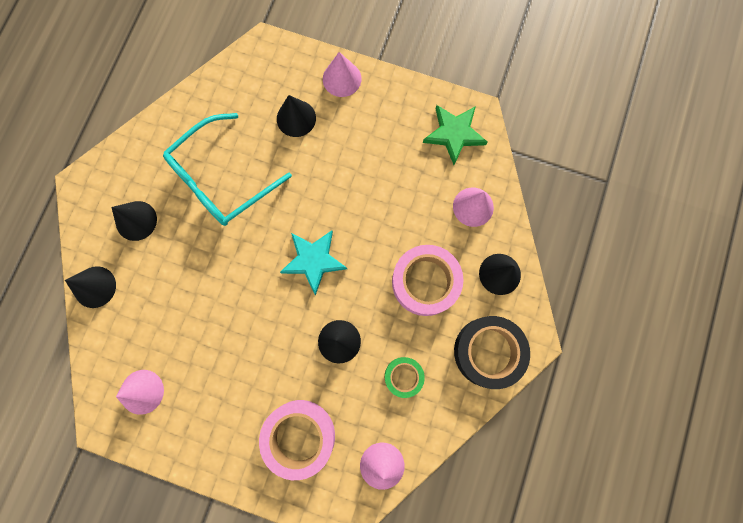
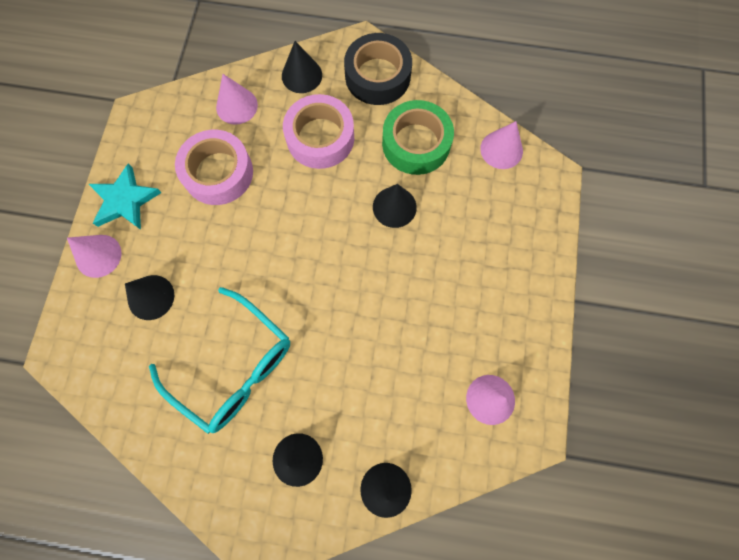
camera: 100 degrees left, 5 degrees down
pink tape [259,400,335,480] -> pink tape moved to [175,130,253,205]
turquoise star [280,231,347,295] -> turquoise star moved to [89,163,162,230]
green tape [385,357,425,398] -> green tape [382,100,454,175], size x1.80
green star [423,105,488,165] -> none

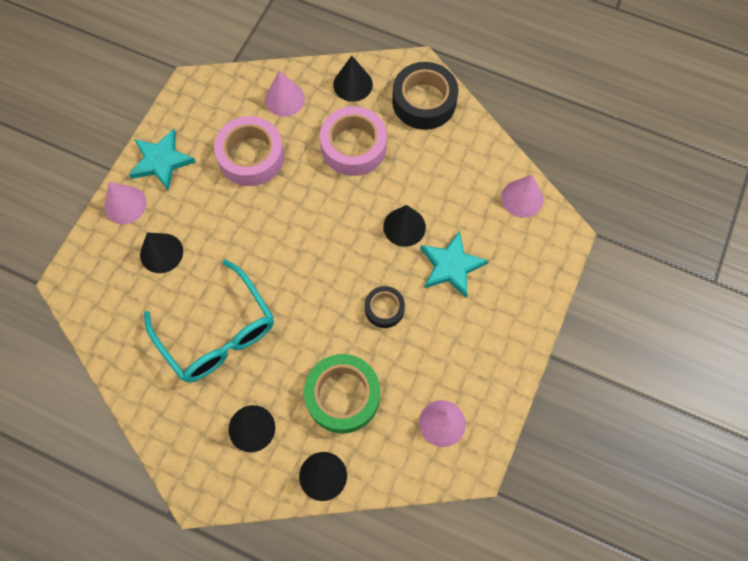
camera: 15 degrees right, 5 degrees down
green tape [382,100,454,175] -> green tape moved to [304,354,380,434]
none -> black tape [365,286,405,328]
none -> turquoise star [420,231,488,298]

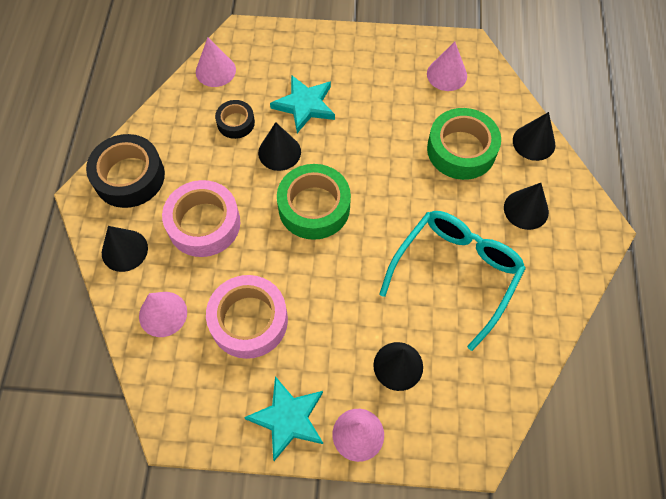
camera: 110 degrees left, 5 degrees down
black tape [365,286,405,328] -> black tape moved to [215,100,255,139]
none -> green tape [277,164,351,240]

